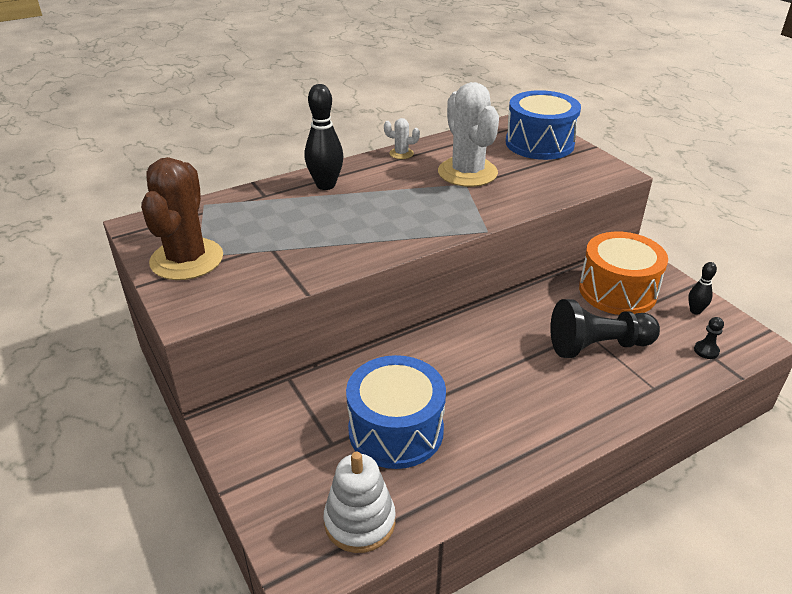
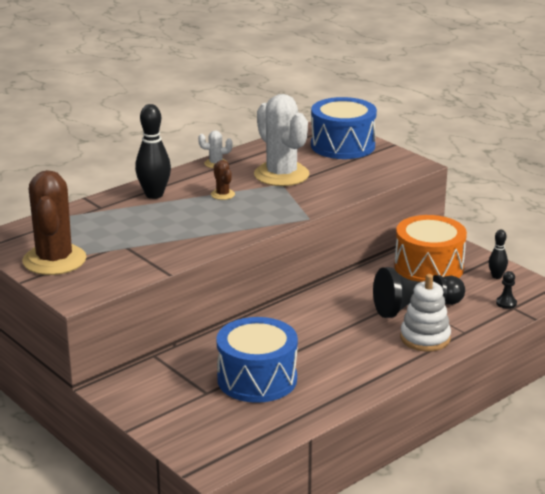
camera: 10 degrees left, 10 degrees down
white stacking toy [324,452,396,553] -> white stacking toy moved to [400,274,451,352]
none -> brown cactus [211,160,235,200]

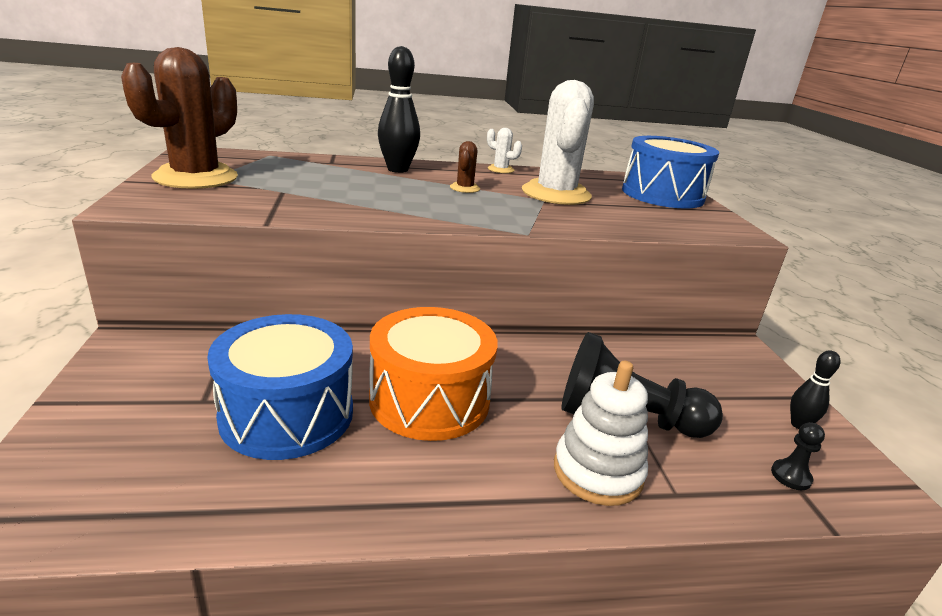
camera: 30 degrees right, 0 degrees up
orange drum [394,215,467,282] -> orange drum moved to [369,307,498,441]

